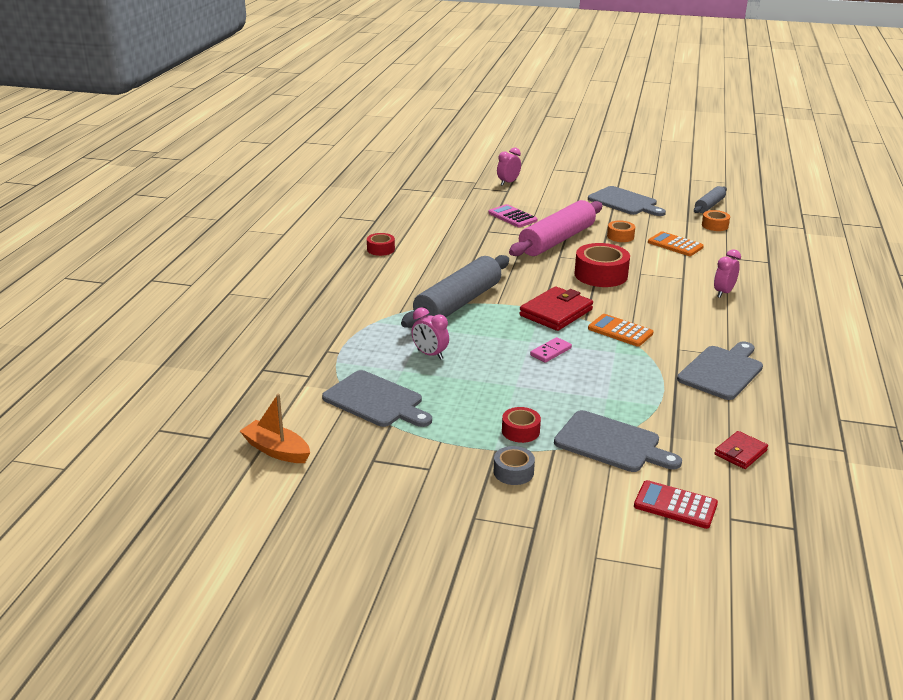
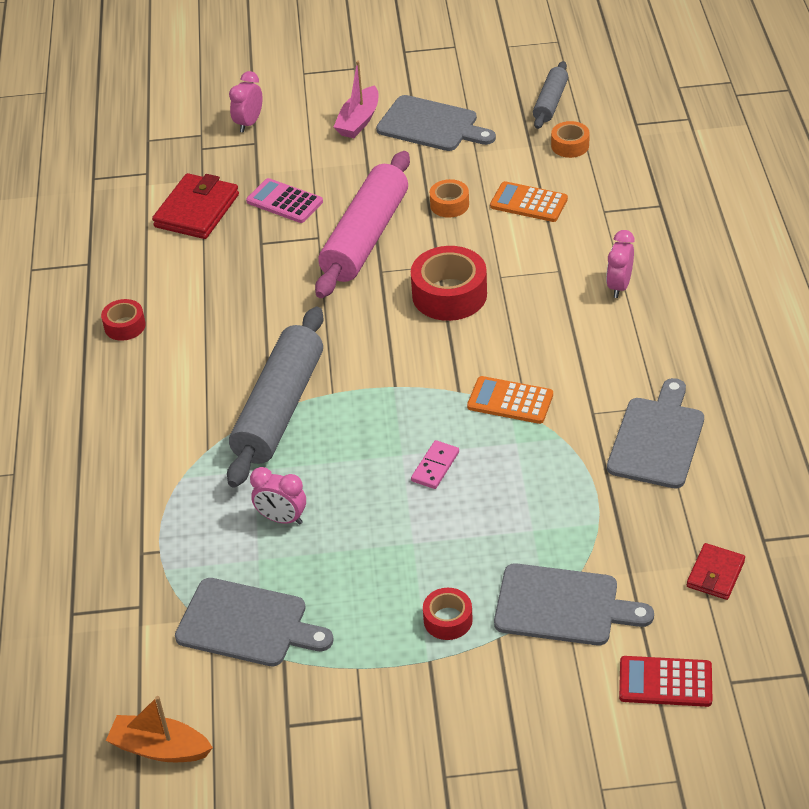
camera: 15 degrees left, 15 degrees up
grey tape [493,446,535,485] -> none
red wallet [519,286,593,331] -> red wallet moved to [152,173,239,239]
none -> pink boat [334,61,378,138]

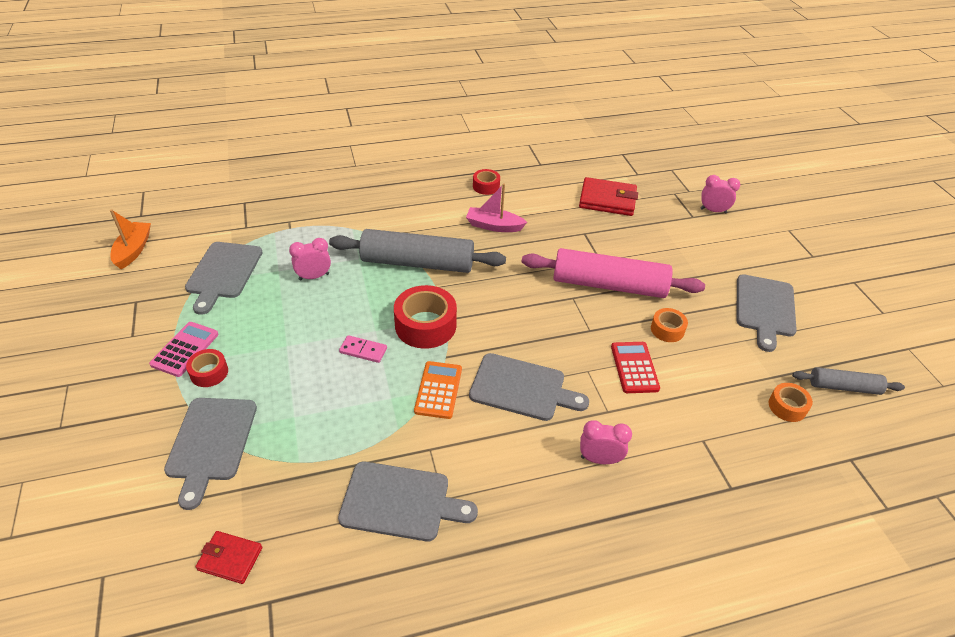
camera: 75 degrees right, 0 degrees up
pink calculator [246,178,323,223] -> pink calculator moved to [149,322,219,377]
pink clock [250,467,306,524] -> pink clock turned 60 degrees clockwise [289,238,331,280]
pink boat [334,61,378,138] -> pink boat moved to [466,183,527,232]
red tape [411,246,487,321] -> red tape moved to [394,285,457,349]
orange calculator [490,181,568,222] -> none
red calculator [619,656,712,707] -> red calculator moved to [611,342,660,393]
none -> grey cutting board [469,353,589,421]

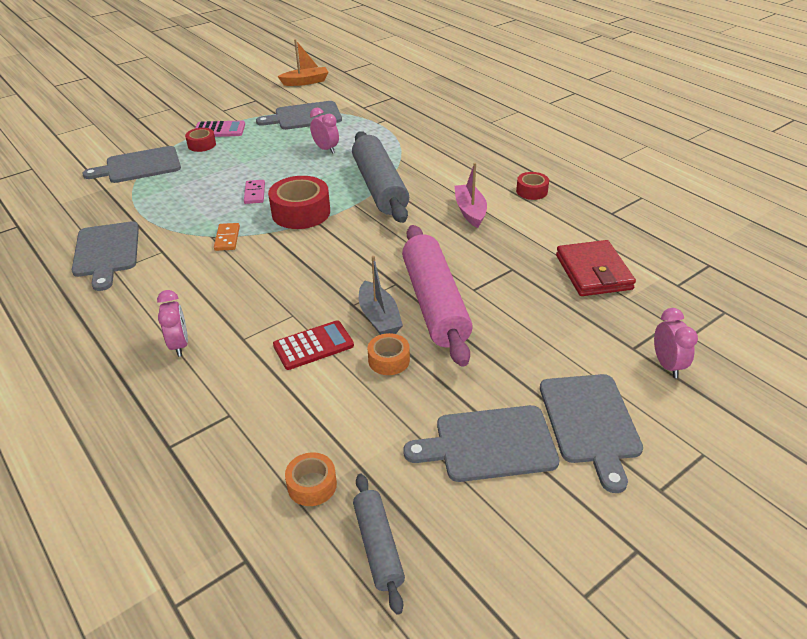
camera: 70 degrees right, 5 degrees down
red wallet [196,531,262,584] -> none
orange calculator [414,361,462,419] -> orange domino [214,223,240,251]
grey cutting board [469,353,589,421] -> grey cutting board moved to [540,374,643,493]
none -> grey boat [359,256,403,335]

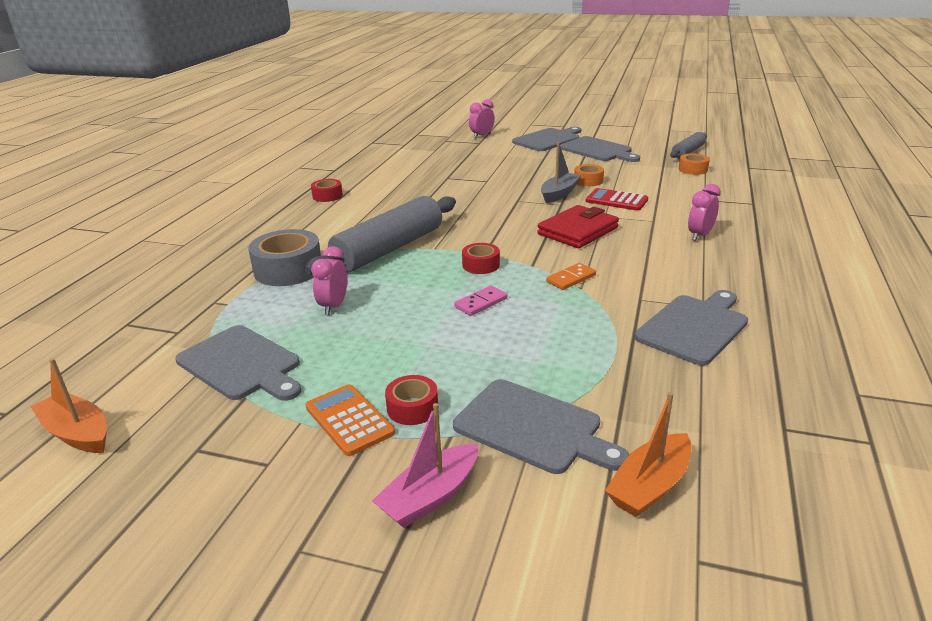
camera: 125 degrees left, 10 degrees down
pink calculator [195,120,245,137] -> orange calculator [305,384,395,456]
red tape [268,176,330,229] -> red tape [462,243,500,274], size x0.55
pink rolling pin [402,225,473,367] -> none
pink boat [455,163,487,228] -> pink boat moved to [372,403,478,528]
red wallet [556,240,636,296] -> red wallet moved to [537,205,619,248]
none -> grey tape [248,229,321,286]
none -> orange boat [605,392,691,517]

